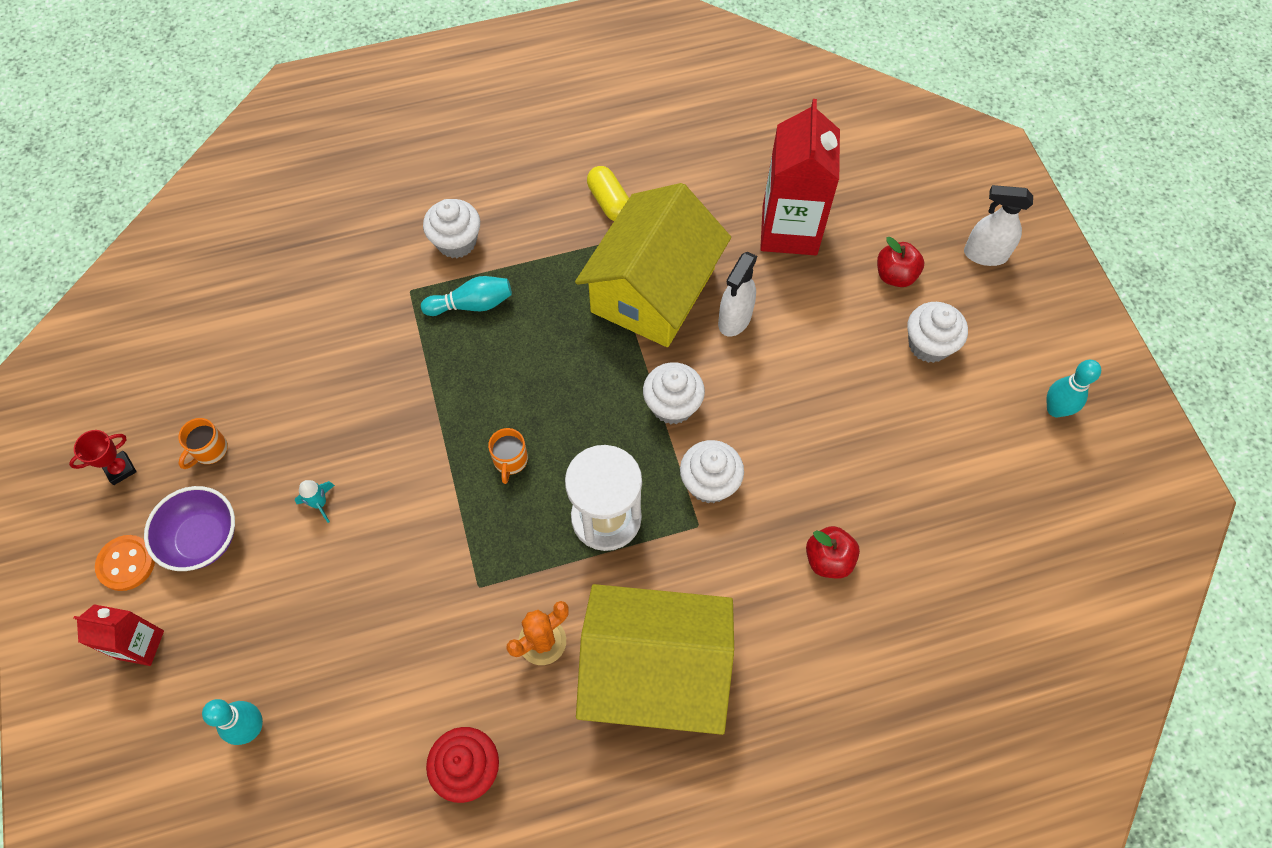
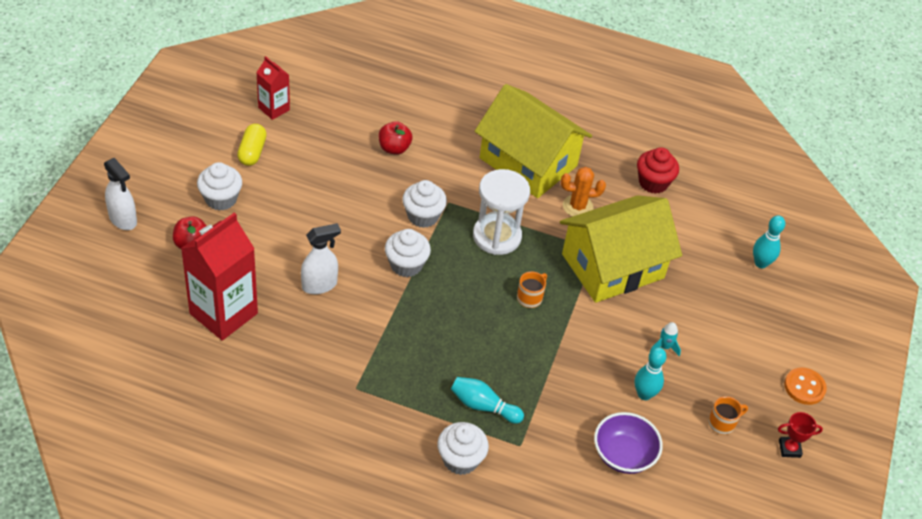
camera: 150 degrees left, 15 degrees down
red carton [74,604,164,666] -> red carton moved to [256,56,290,120]
purple bowl [144,486,235,571] -> purple bowl moved to [594,412,663,474]
yellow house [575,183,731,347] -> yellow house moved to [560,195,682,303]
yellow capsule [587,166,629,221] -> yellow capsule moved to [237,124,267,166]
turquoise bowling pin [1046,360,1101,417] -> turquoise bowling pin moved to [634,347,667,400]

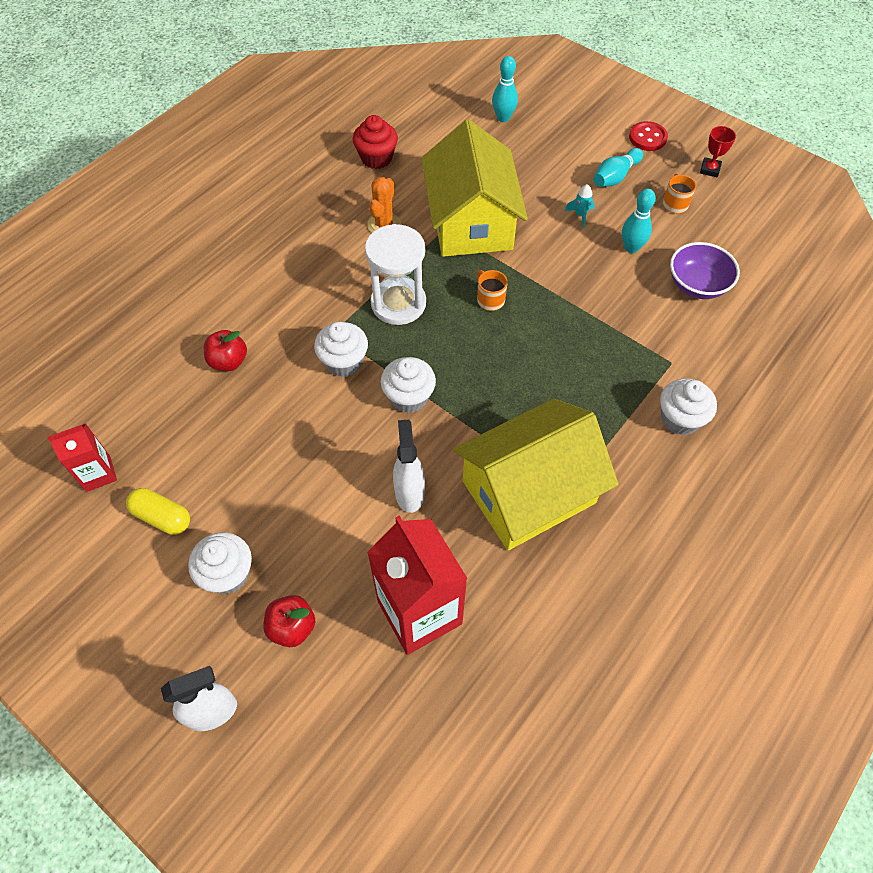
camera: 65 degrees left, 10 degrees up
turquoise bowling pin [451,377,524,424] -> turquoise bowling pin moved to [593,148,643,187]
yellow house [475,84,592,198] -> yellow house moved to [453,399,619,550]
orange button [784,367,827,405] -> red button [629,121,668,151]

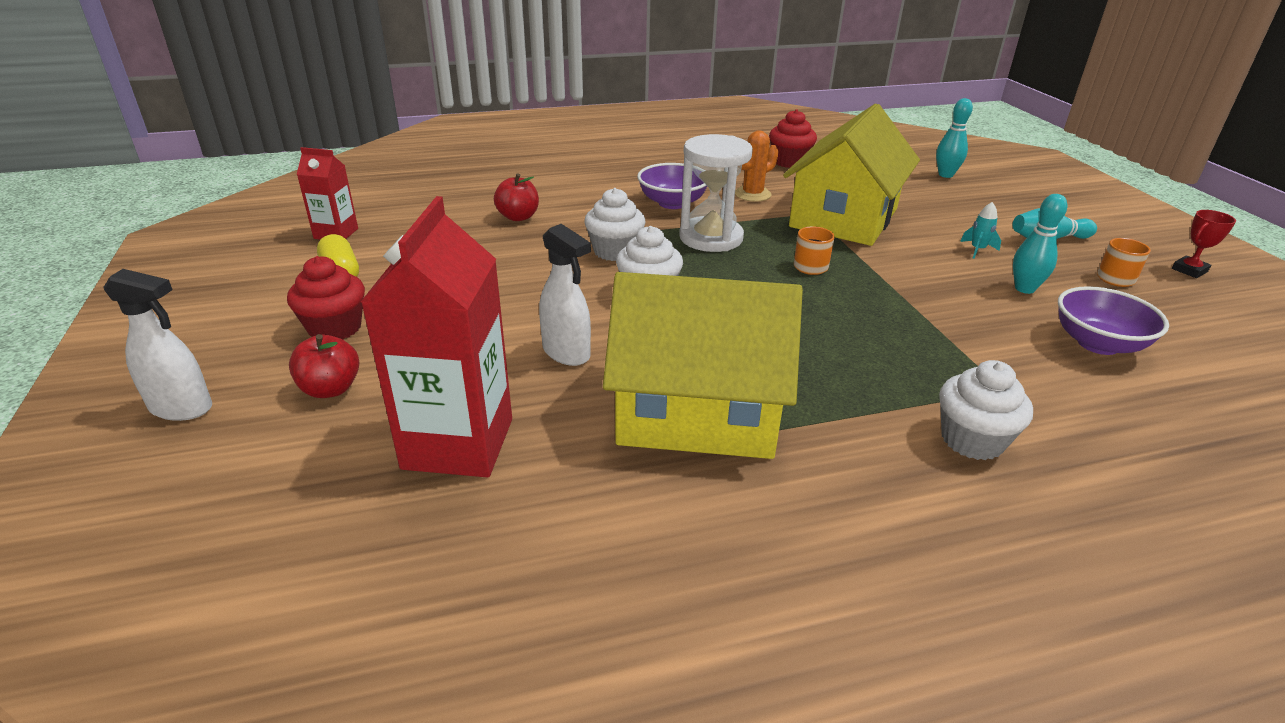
camera: 35 degrees right, 25 degrees down
white cupcake [188,532,252,594] -> red cupcake [287,256,365,340]
white spray bottle [393,420,425,513] -> white spray bottle turned 105 degrees clockwise [539,224,591,366]
red button [629,121,668,151] -> none
none -> purple bowl [637,163,707,209]

